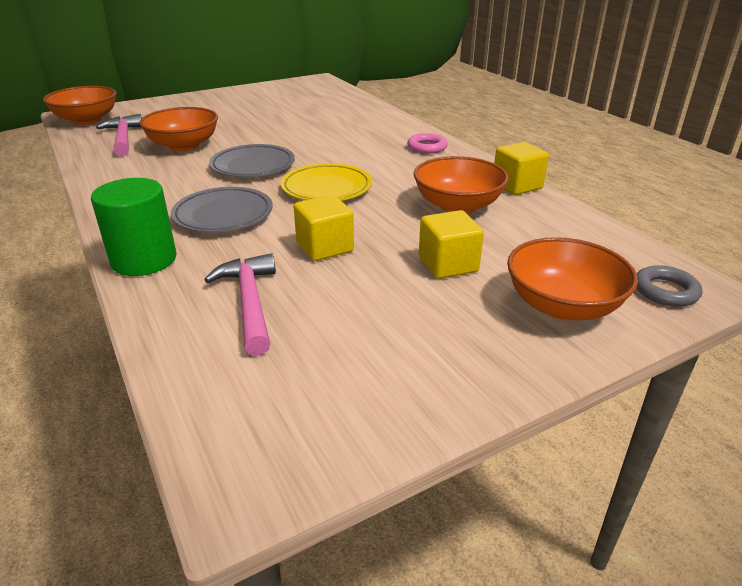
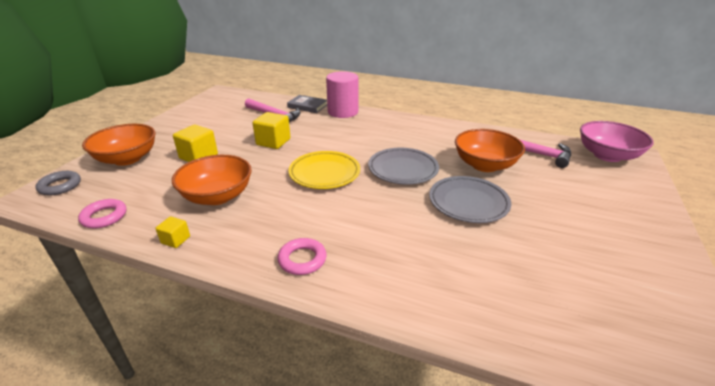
camera: 140 degrees right, 0 degrees up
orange bowl [43,86,116,125] -> pink bowl [580,121,654,162]
green cylinder [91,178,177,276] -> pink cylinder [326,71,358,118]
grey plate [171,187,273,233] -> grey plate moved to [429,176,511,223]
yellow cube [494,142,549,195] -> yellow cube [156,216,190,248], size x0.56
none -> pink ring [78,199,126,228]
none -> grey book [287,95,327,113]

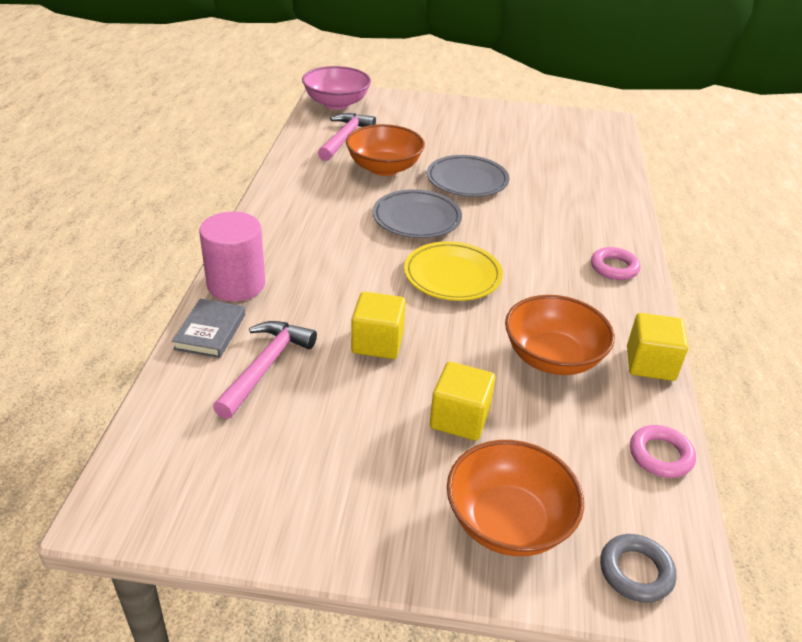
camera: 105 degrees left, 5 degrees up
yellow cube [156,216,190,248] -> yellow cube [627,313,688,381], size x1.79

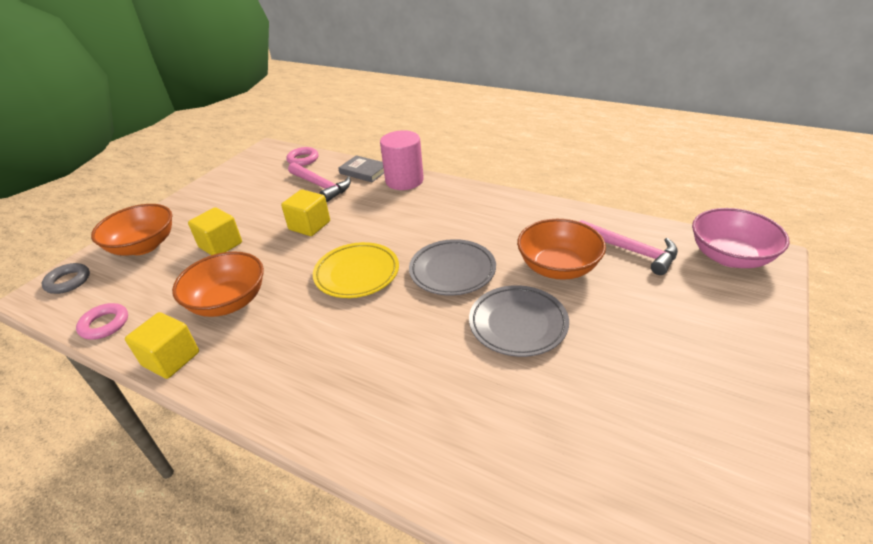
camera: 115 degrees right, 0 degrees up
pink ring [591,247,640,280] -> pink ring moved to [286,147,319,166]

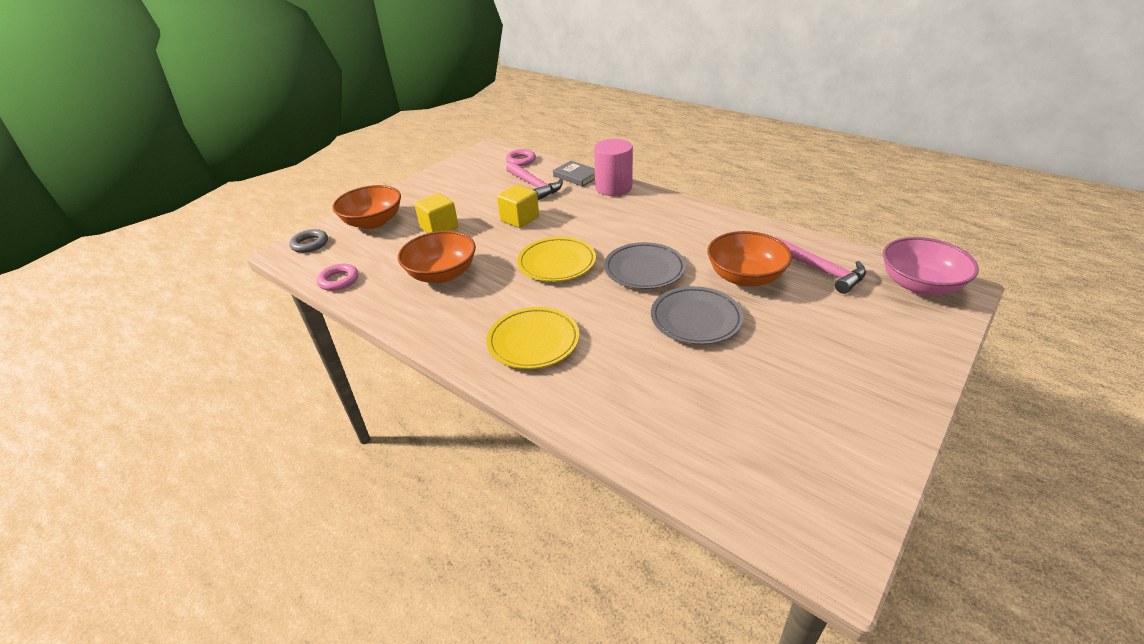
camera: 10 degrees right, 0 degrees up
yellow cube [125,312,199,379] -> none
none -> yellow plate [486,307,579,369]

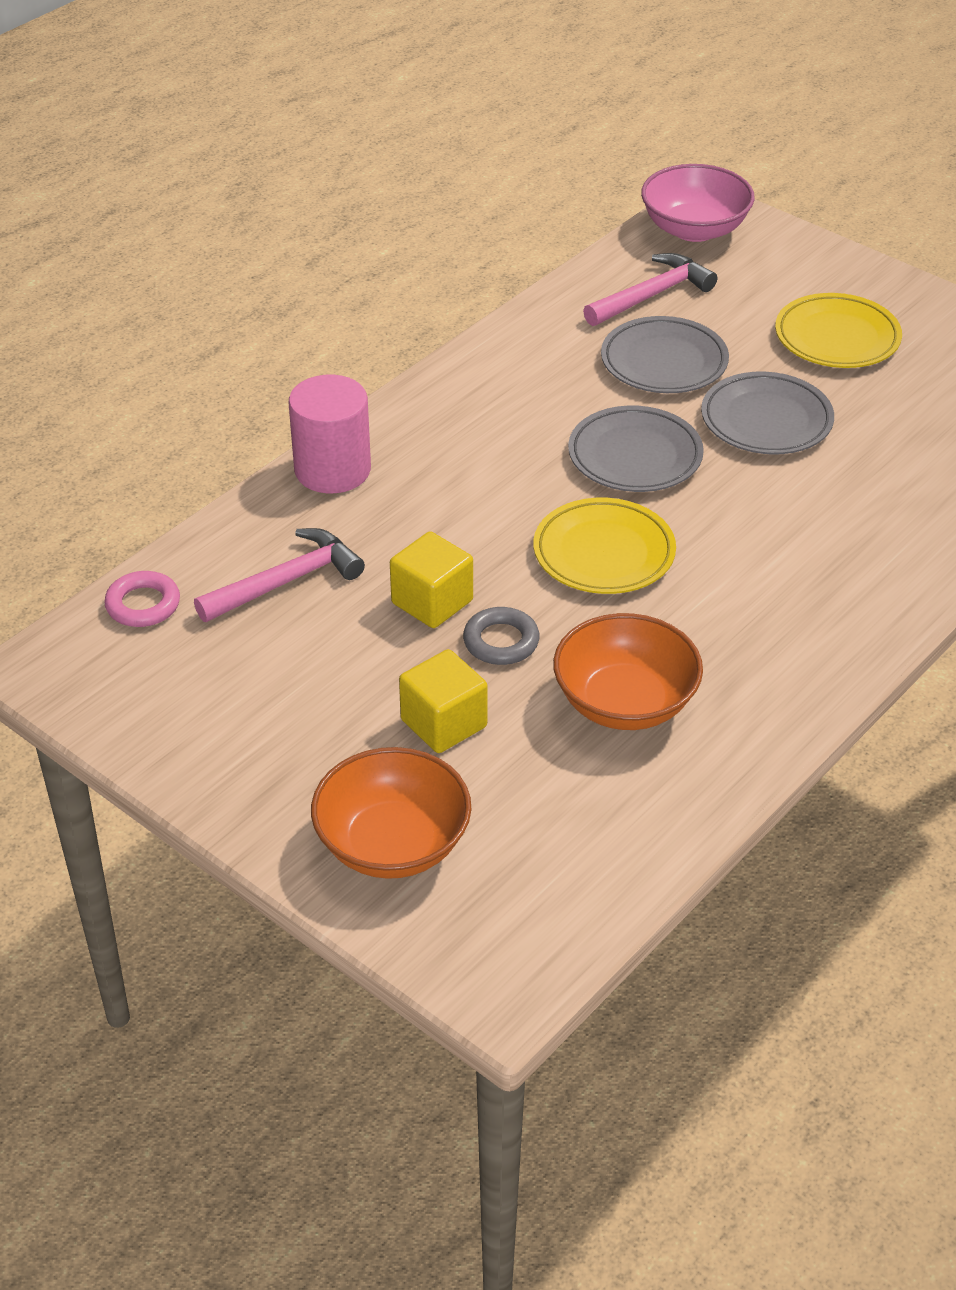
camera: 90 degrees left, 5 degrees up
grey ring [289,229,328,253] -> grey ring moved to [463,607,540,665]
pink ring [317,264,358,291] -> none
yellow plate [486,307,579,369] -> yellow plate moved to [775,293,902,368]
grey book [553,161,595,187] -> none
orange bowl [707,231,792,287] -> grey plate [601,316,729,393]

